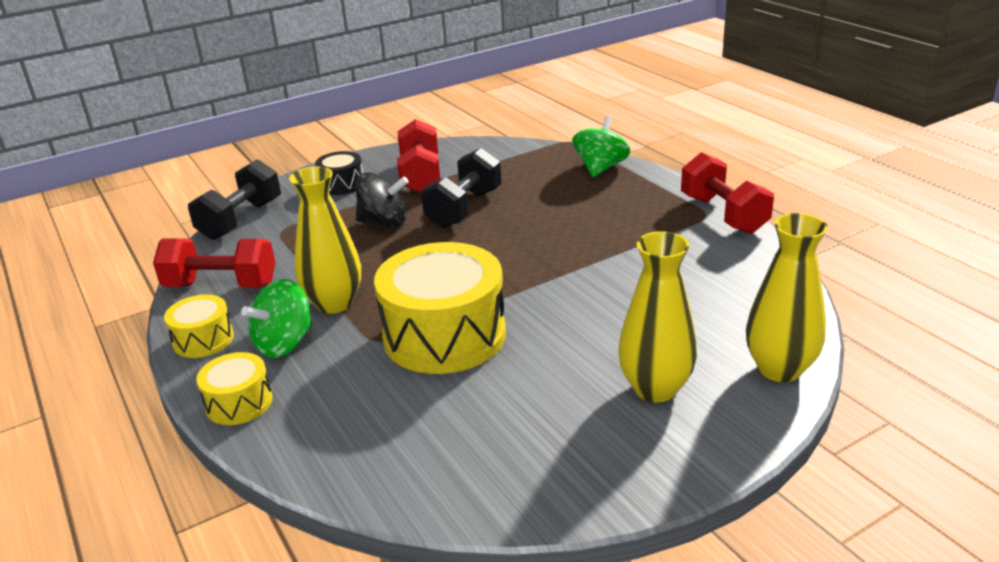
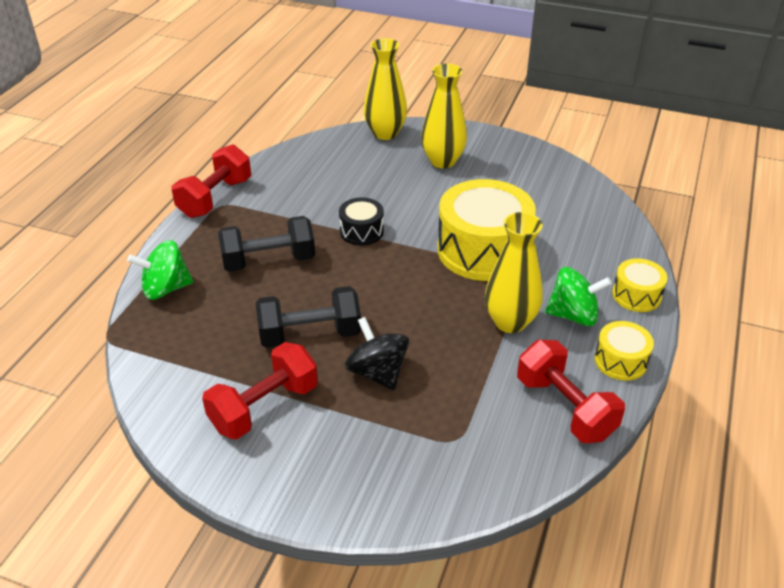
camera: 130 degrees left, 10 degrees up
black dumbbell [188,159,281,240] -> black dumbbell moved to [218,216,315,272]
black drum [315,151,363,195] -> black drum moved to [339,197,384,246]

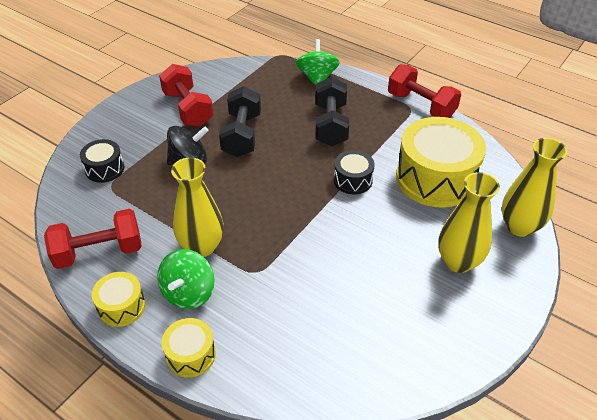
camera: 105 degrees right, 5 degrees up
yellow drum [437,179,536,281] -> yellow drum moved to [396,117,486,208]
none -> black drum [80,139,125,183]

